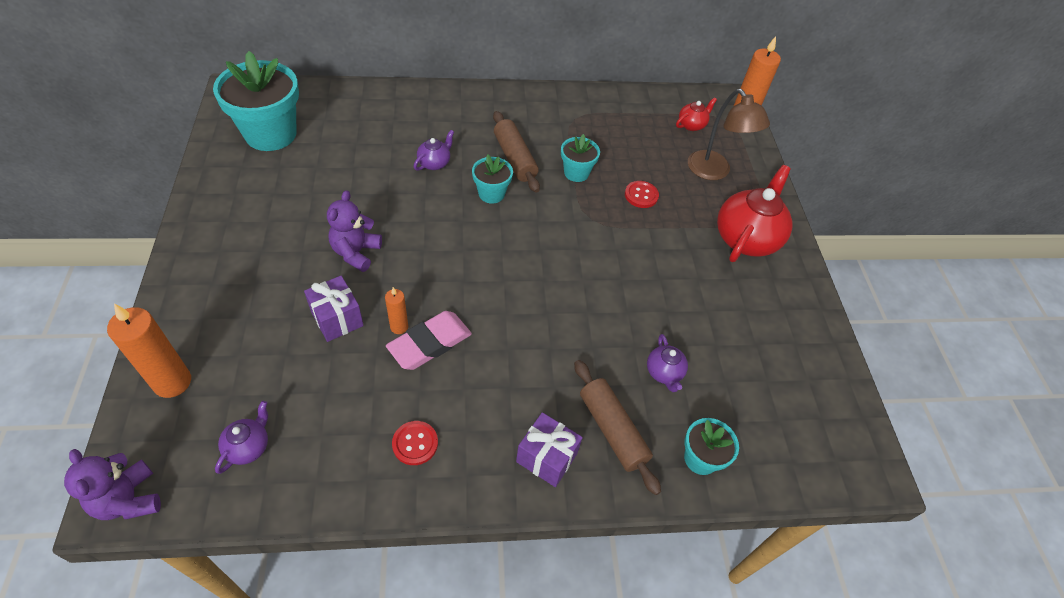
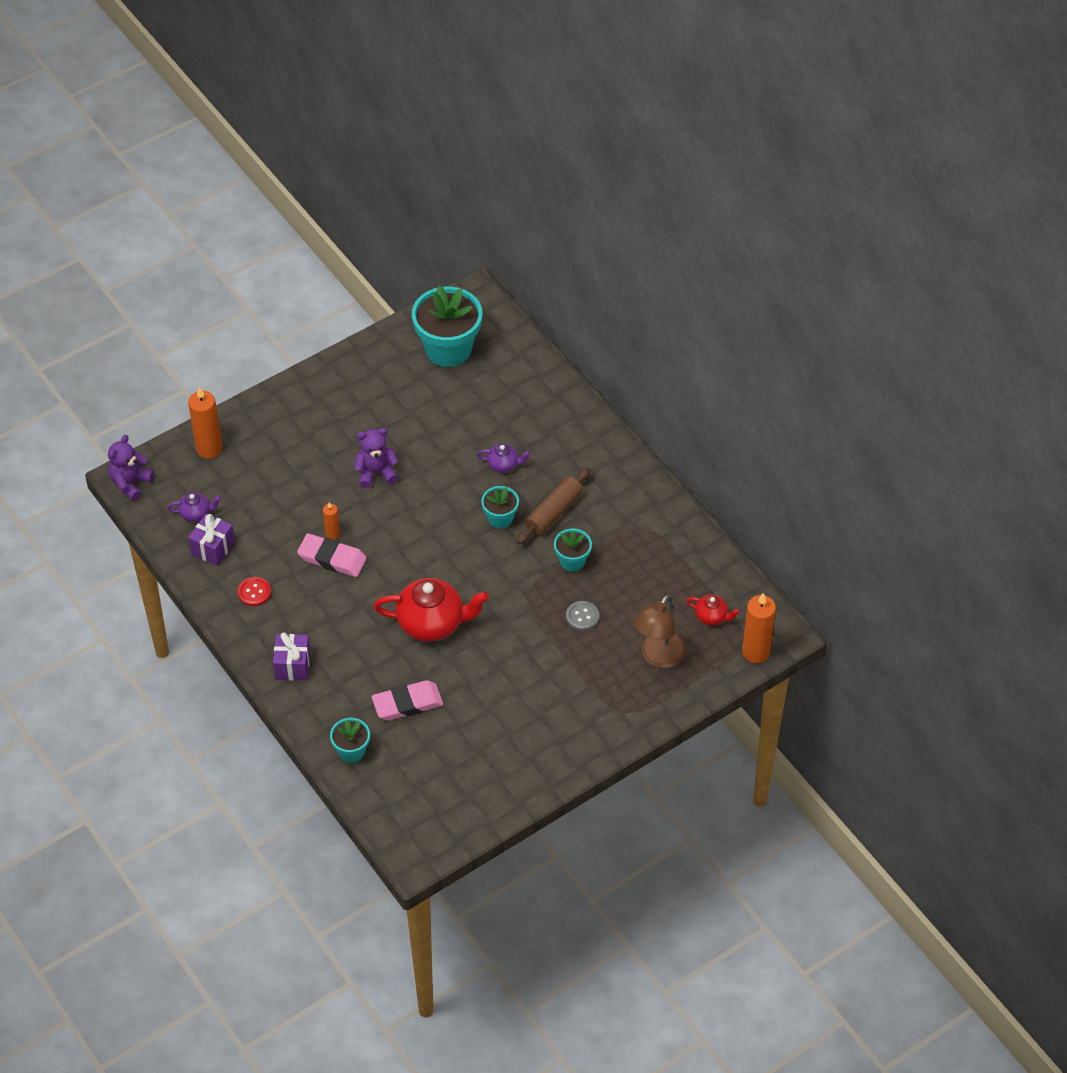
camera: 65 degrees right, 0 degrees up
purple gift [304,276,364,342] -> purple gift moved to [188,514,235,566]
brown rolling pin [574,360,661,495] -> none
red button [625,181,659,208] -> grey button [566,601,599,631]
purple teapot [647,334,688,392] -> pink eraser [372,680,444,721]
red teapot [717,165,793,262] -> red teapot moved to [373,578,489,642]

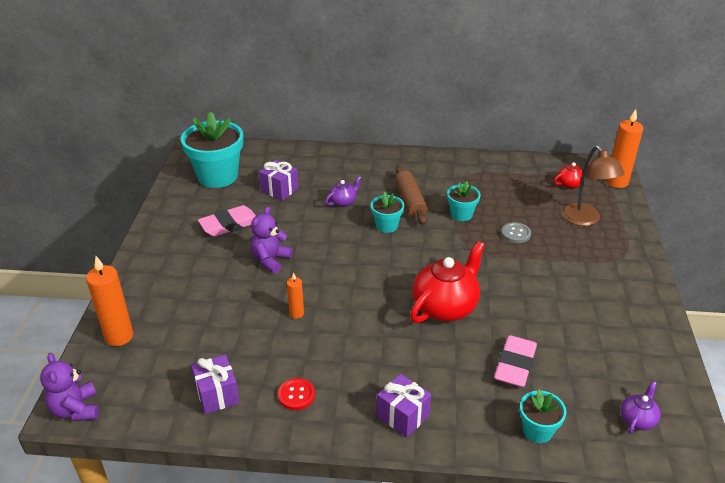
camera: 50 degrees left, 15 degrees down
purple teapot [167,492,221,522] -> purple teapot moved to [621,381,660,434]
pink eraser [297,533,367,577] -> pink eraser moved to [198,205,256,237]
none -> purple gift [259,160,298,201]

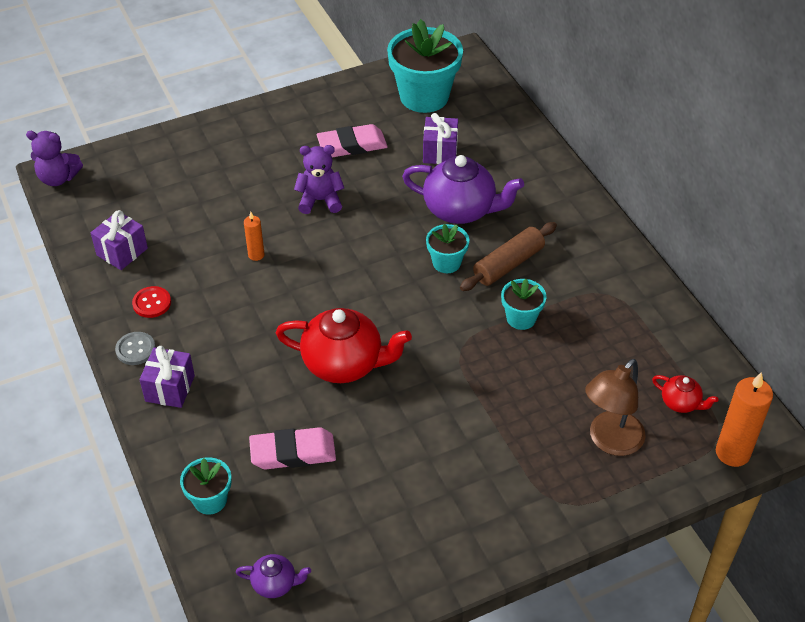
camera: 60 degrees right, 10 degrees up
purple teddy bear [40,353,99,421] -> purple teddy bear turned 120 degrees counterclockwise [26,131,83,186]
orange candle [86,256,134,346] -> none
pink eraser [198,205,256,237] -> pink eraser turned 45 degrees counterclockwise [317,124,388,157]
purple teapot [325,176,361,207] -> purple teapot [402,155,524,224], size x2.06
grey button [501,222,531,243] -> grey button moved to [115,332,156,365]

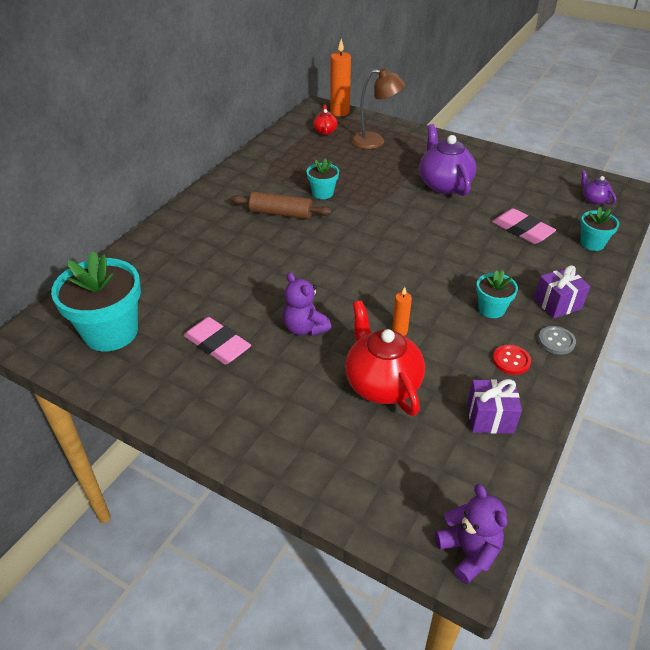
camera: 125 degrees left, 5 degrees down
red teapot [276,308,412,383] -> red teapot moved to [345,300,425,416]
purple teapot [402,155,524,224] -> purple teapot moved to [419,124,476,196]
purple gift [423,113,458,164] -> none
turquoise flower pot [426,224,469,273] -> turquoise flower pot moved to [476,270,518,318]

